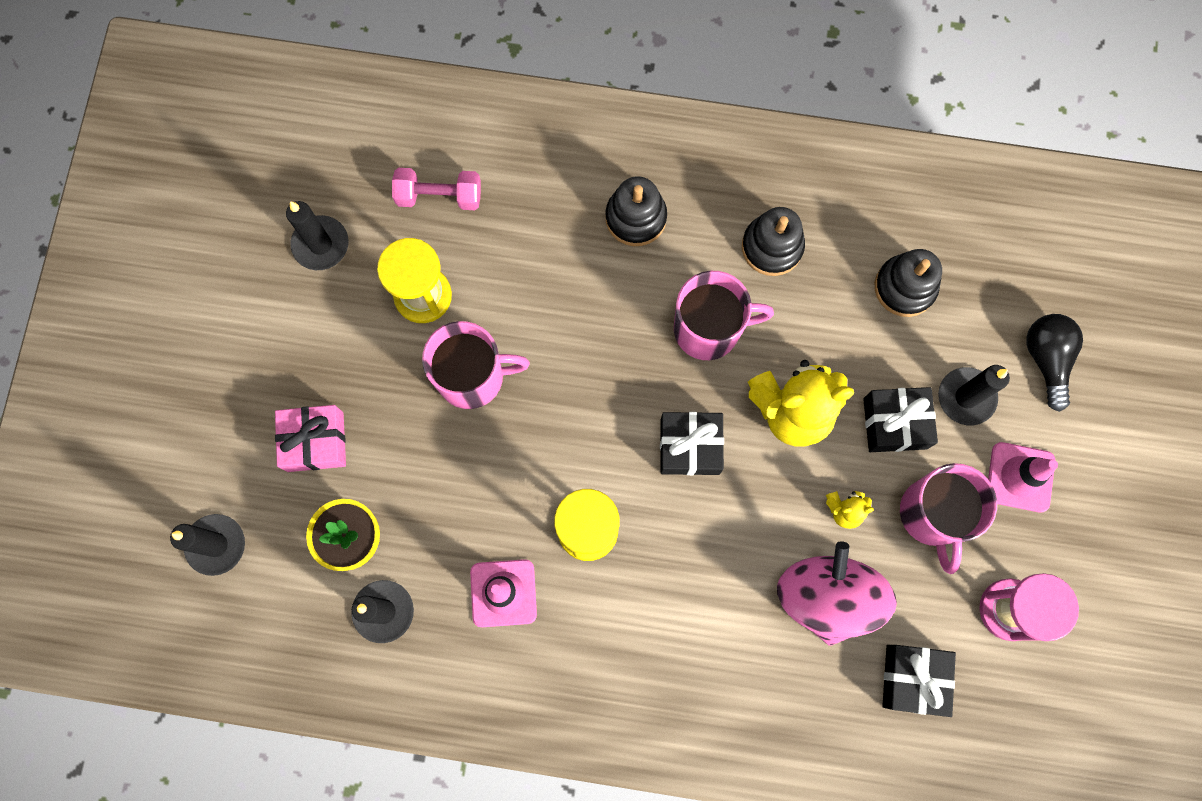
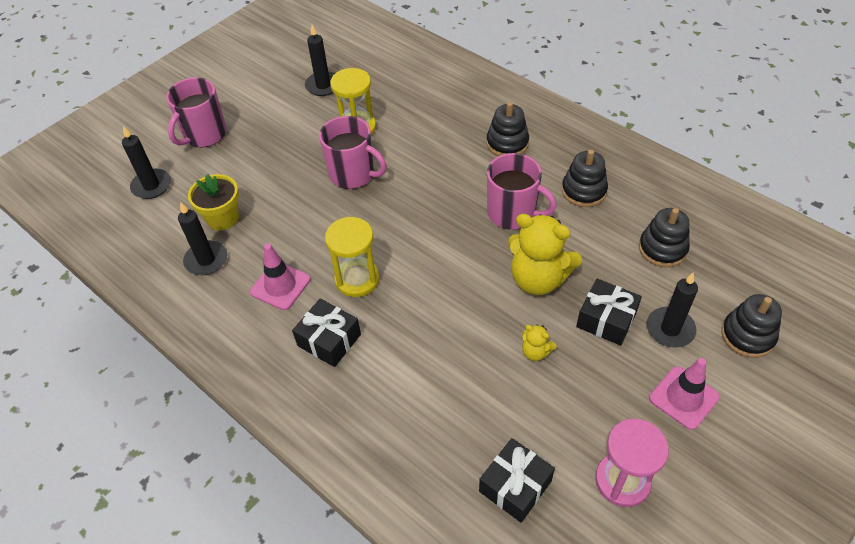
camera: 35 degrees right, 25 degrees down
pink gift [275,405,346,472] -> none
pink dumbbell [392,168,481,210] -> none
black gift [660,412,724,475] -> black gift moved to [292,298,361,367]
pink spinning top [777,541,897,646] -> none
pink mug [900,463,997,574] -> pink mug moved to [166,77,227,147]
black light bulb [1026,314,1083,412] -> black stacking toy [721,294,782,358]

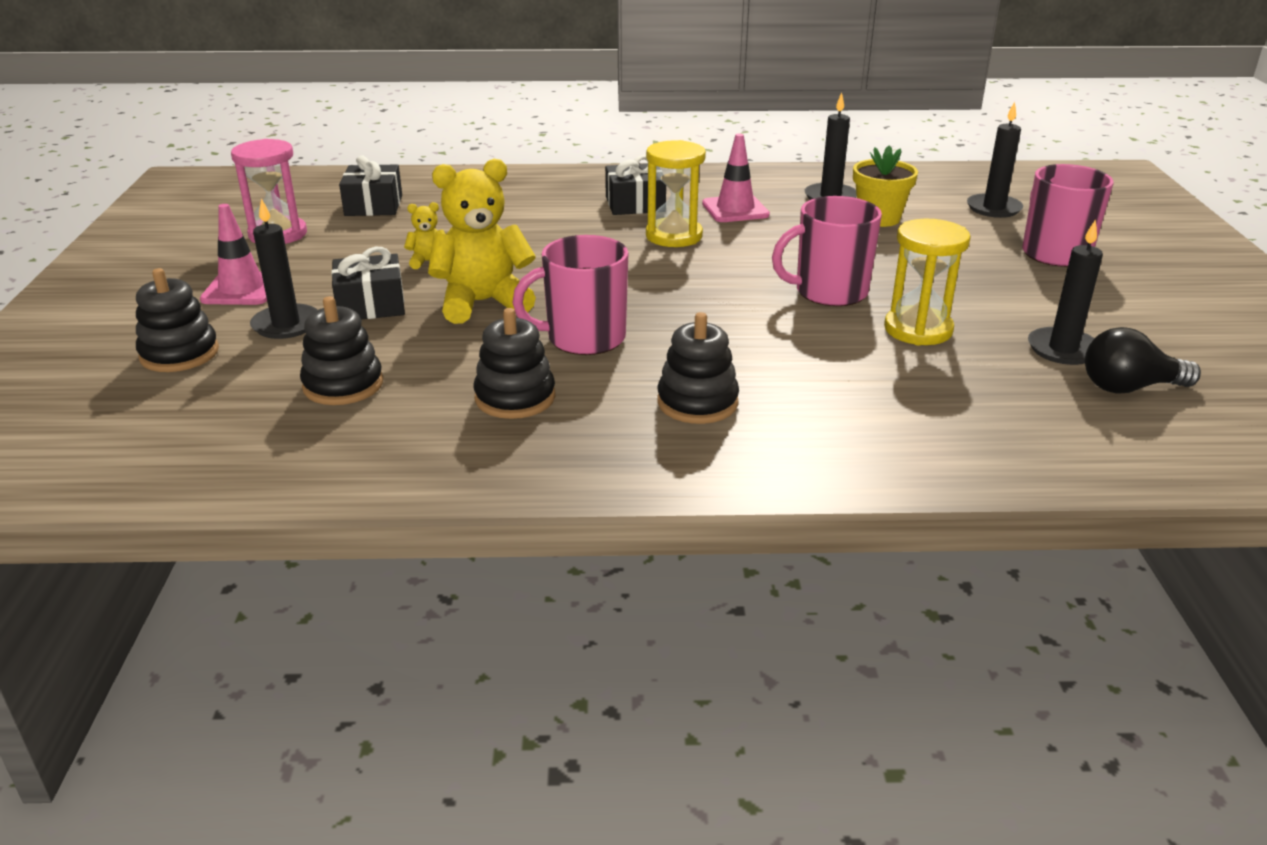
camera: 135 degrees right, 20 degrees down
none -> black light bulb [1085,327,1201,393]

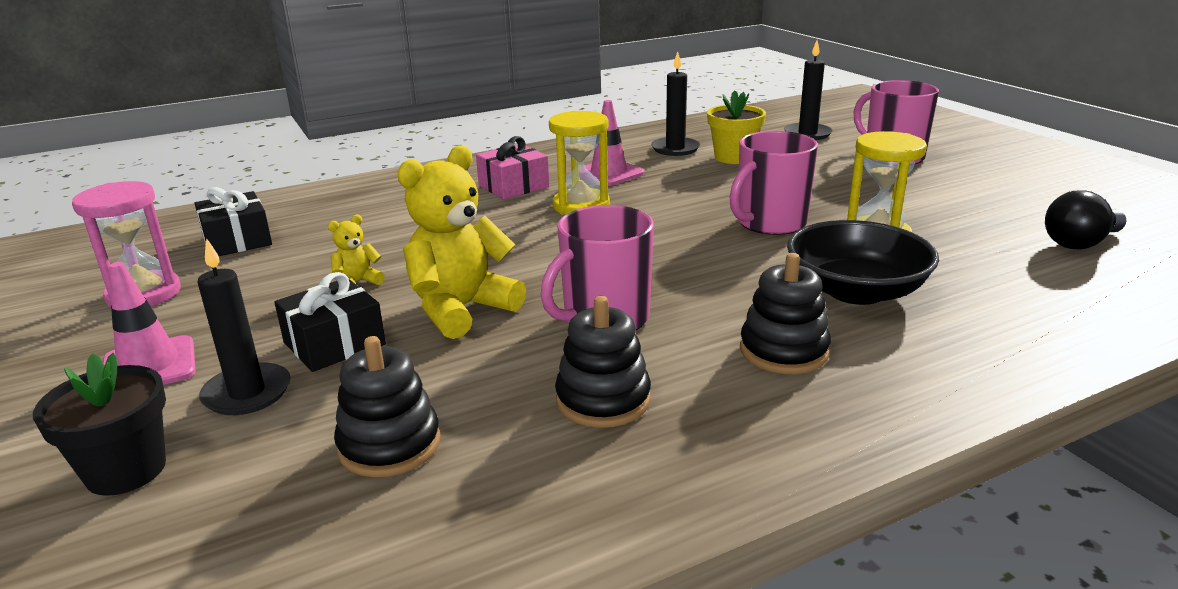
camera: 25 degrees left, 5 degrees down
black stacking toy [136,268,219,372] -> black flower pot [33,353,166,496]
black gift [605,155,666,215] -> pink gift [476,136,549,199]
black candle [1028,219,1103,365] -> none
none -> black bowl [787,220,939,305]

